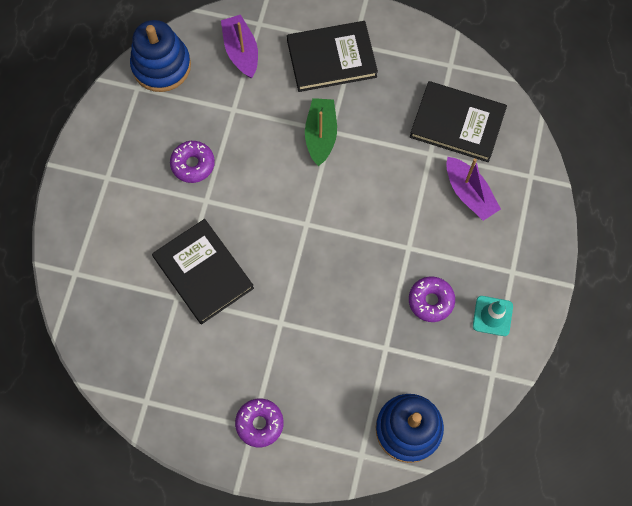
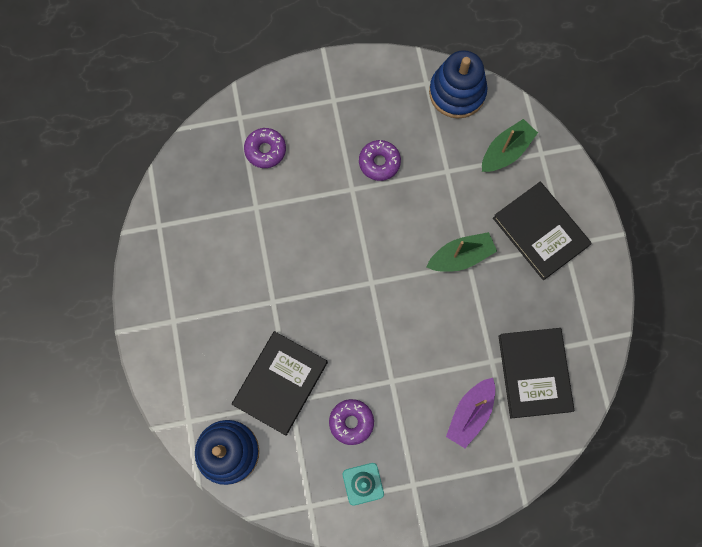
camera: 65 degrees right, 5 degrees up
black book [152,219,254,324] -> black book moved to [232,331,328,436]
purple boat [221,15,258,78] -> green boat [482,119,538,172]
purple donut [235,399,284,447] -> purple donut moved to [244,128,286,168]

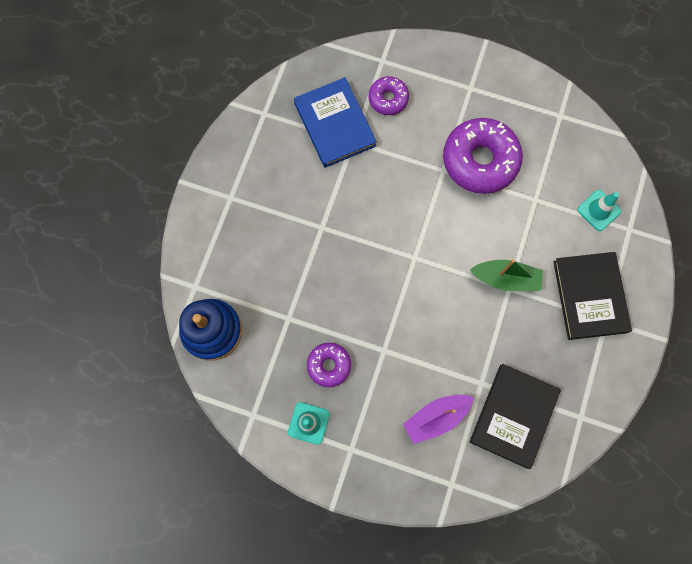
camera: 30 degrees right, 0 degrees up
black book [232,331,328,436] -> none
purple donut [359,140,401,181] -> purple donut [443,118,523,194], size x1.88
blue stacking toy [429,50,488,119] -> none
green boat [482,119,538,172] -> turquoise traffic cone [577,190,621,231]
none -> blue book [294,77,377,168]

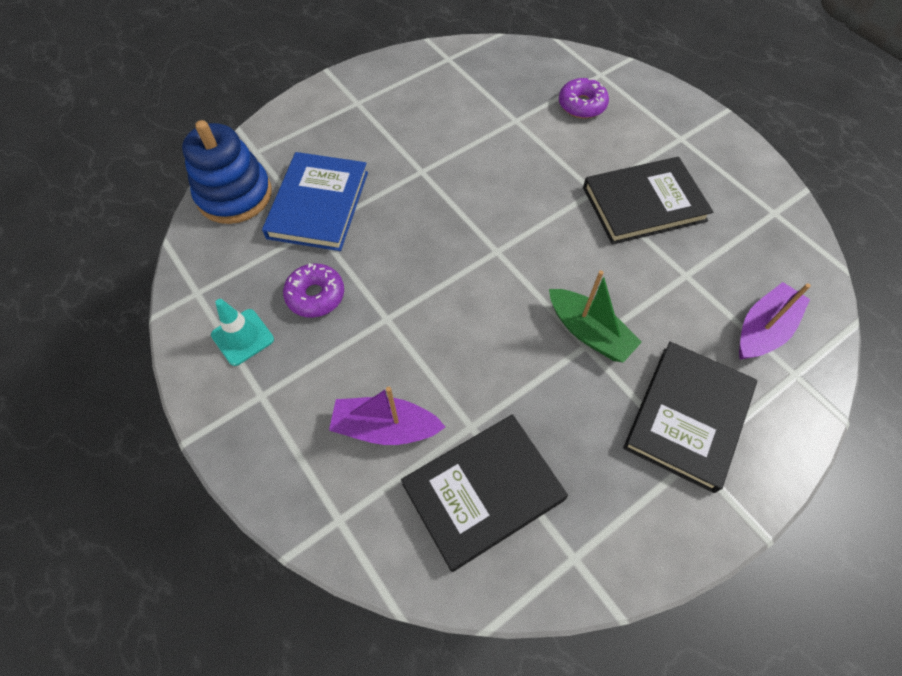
camera: 35 degrees right, 15 degrees down
blue book [294,77,377,168] -> blue book moved to [262,152,368,251]
purple donut [443,118,523,194] -> black book [583,157,713,244]
turquoise traffic cone [577,190,621,231] -> purple boat [739,282,811,360]

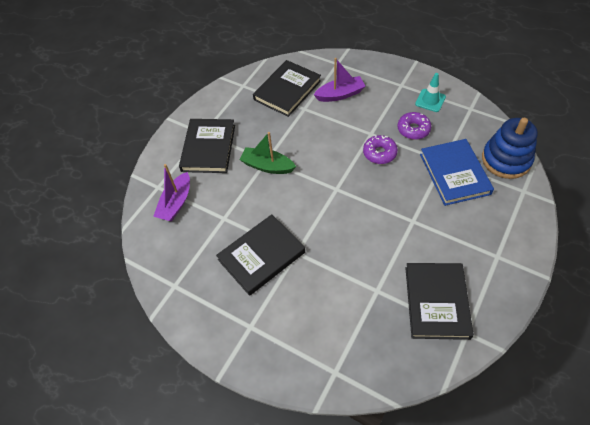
camera: 160 degrees right, 5 degrees down
purple donut [559,78,609,118] -> purple donut moved to [363,135,398,164]
none -> black book [405,263,474,340]

